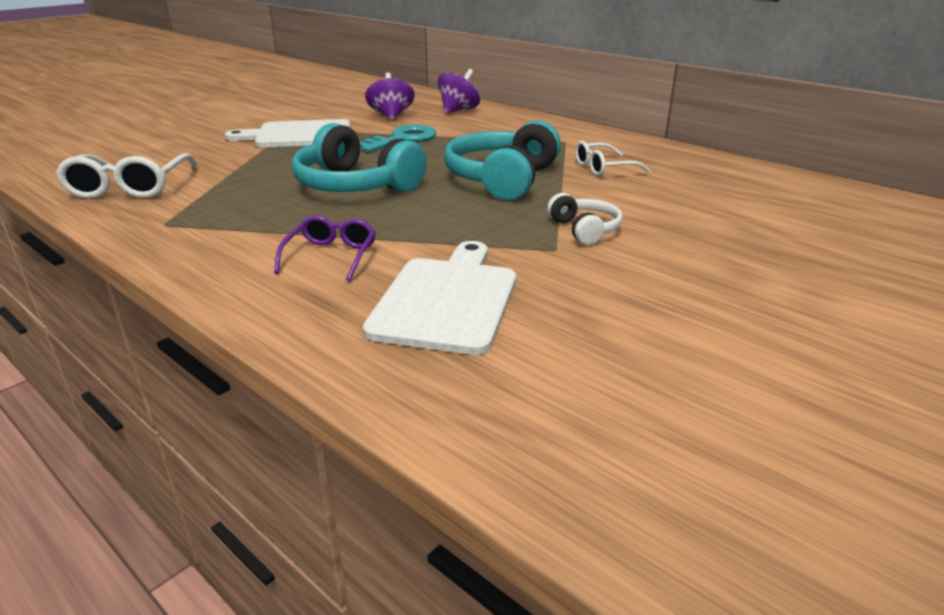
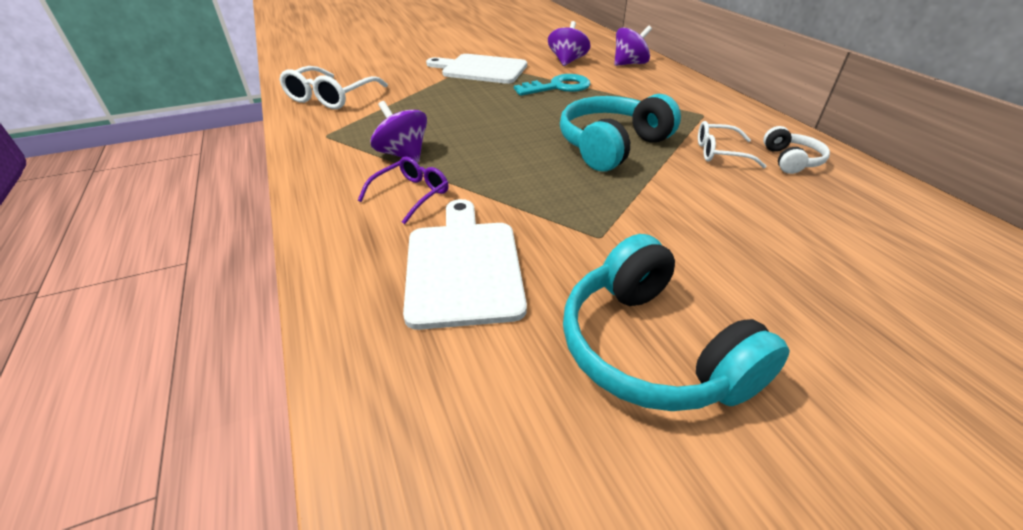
camera: 25 degrees right, 10 degrees up
turquoise headphones [292,123,426,192] -> turquoise headphones moved to [563,234,790,411]
white cutting board [363,241,516,355] -> white cutting board turned 45 degrees counterclockwise [403,199,527,330]
white headphones [547,193,623,245] -> white headphones moved to [763,126,830,174]
none -> purple spinning top [371,101,427,162]

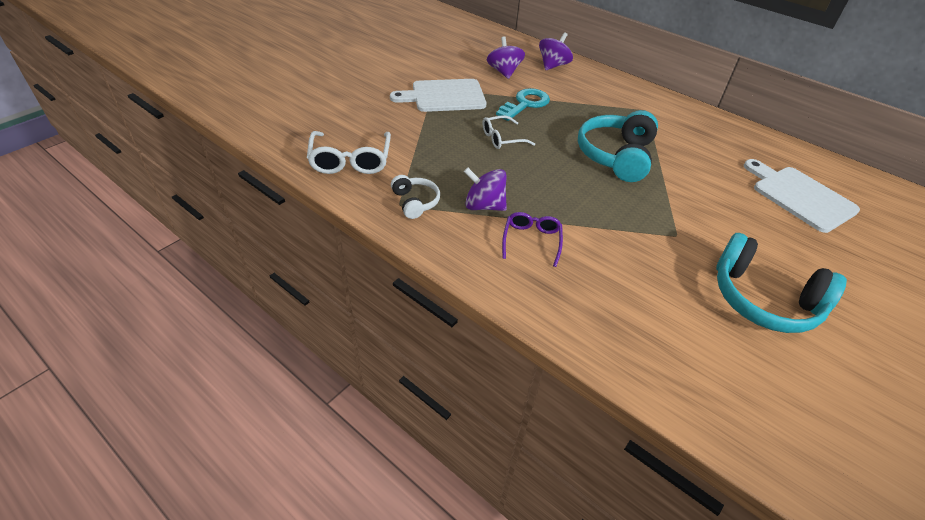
camera: 30 degrees left, 5 degrees up
white cutting board [403,199,527,330] -> white cutting board moved to [744,159,860,233]
white glasses [698,121,766,168] -> white glasses moved to [483,115,535,149]
white headphones [763,126,830,174] -> white headphones moved to [391,175,440,219]

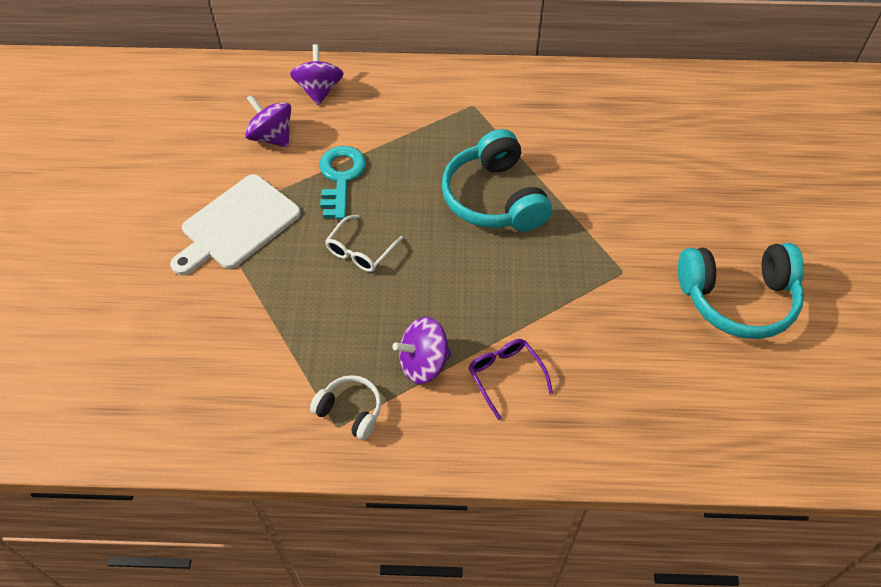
camera: 35 degrees left, 10 degrees up
white glasses [307,131,391,174] -> none
white cutting board [744,159,860,233] -> none

